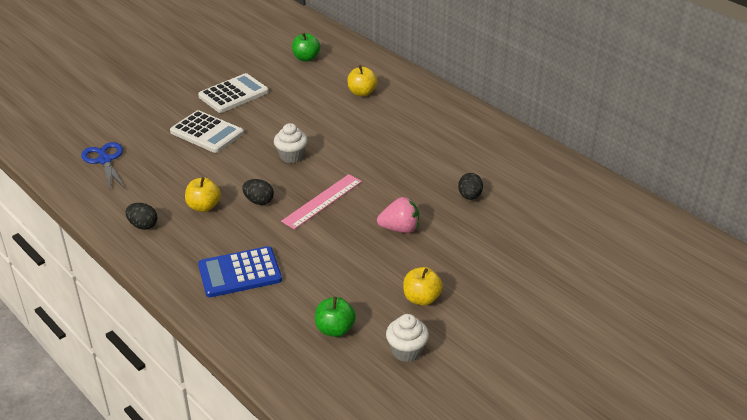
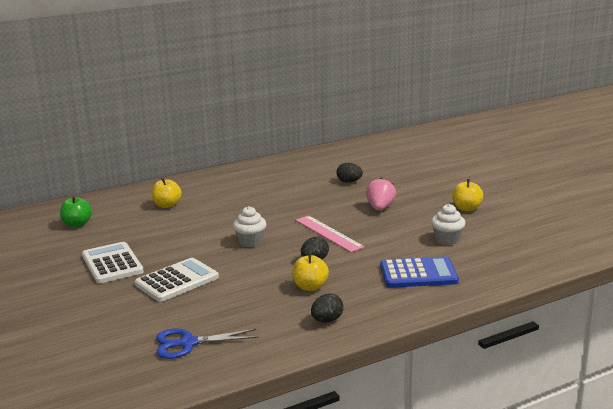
camera: 75 degrees left, 15 degrees down
blue calculator [198,246,282,297] -> blue calculator turned 90 degrees counterclockwise [380,256,459,288]
green apple [315,297,356,337] -> none
white cupcake [386,314,429,362] -> white cupcake moved to [431,204,466,245]

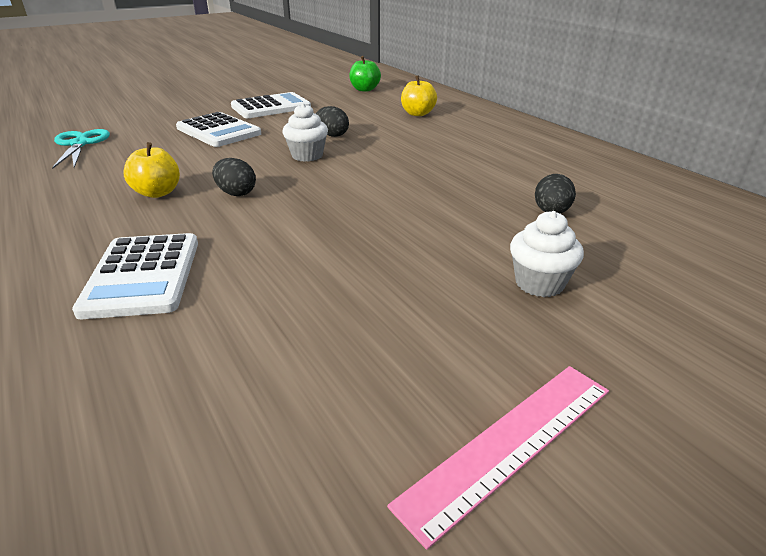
camera: 85 degrees right, 10 degrees up
blue scissors [156,328,258,359] -> turquoise scissors [52,129,110,169]
pink ruler [296,216,365,252] -> pink ruler moved to [387,366,609,550]
black egg [311,293,344,323] -> black egg moved to [316,106,349,137]
pink strawberry [366,178,396,210] -> none
blue calculator [380,256,459,288] -> white calculator [72,233,198,319]
white cupcake [431,204,466,245] -> white cupcake moved to [510,211,584,297]
yellow apple [452,179,483,211] -> none

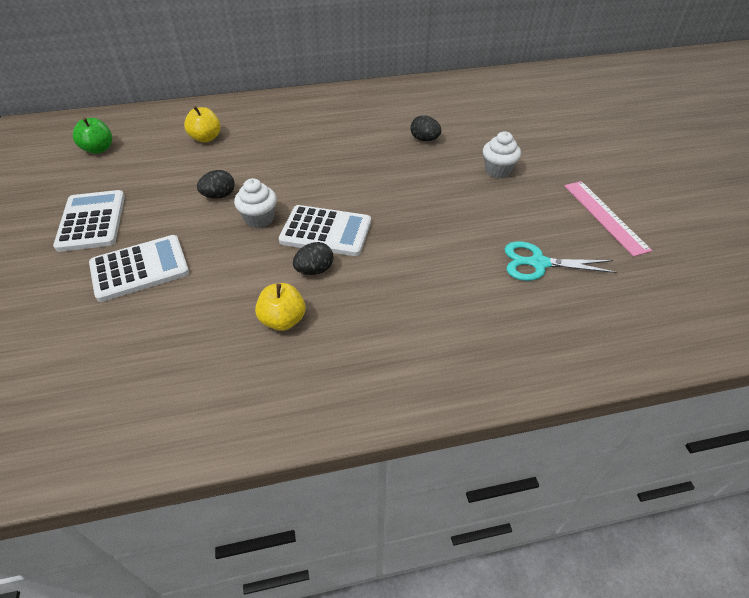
camera: 70 degrees left, 15 degrees up
turquoise scissors [52,129,110,169] -> turquoise scissors moved to [505,241,617,281]
white calculator [72,233,198,319] -> white calculator moved to [279,205,371,256]

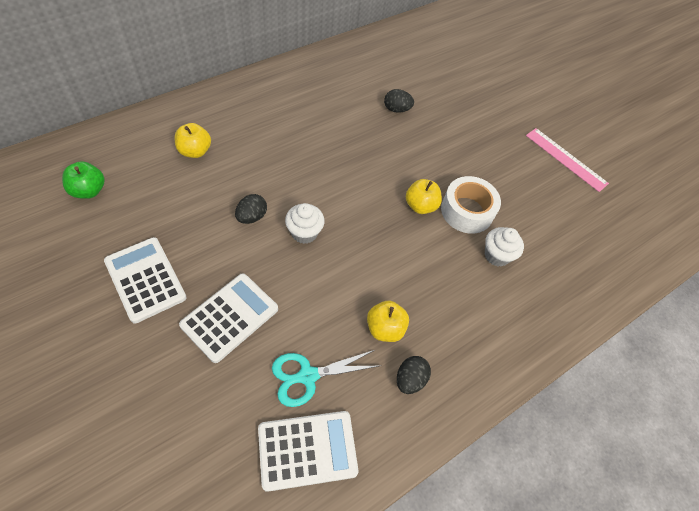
camera: 30 degrees left, 10 degrees up
white calculator [279,205,371,256] -> white calculator moved to [258,411,359,492]
black egg [293,242,333,275] -> black egg moved to [397,356,431,394]
white cupcake [483,131,521,178] -> white cupcake moved to [484,227,524,267]
turquoise scissors [505,241,617,281] -> turquoise scissors moved to [272,350,378,407]
none -> yellow apple [406,179,442,214]
none -> white tape [441,176,501,234]

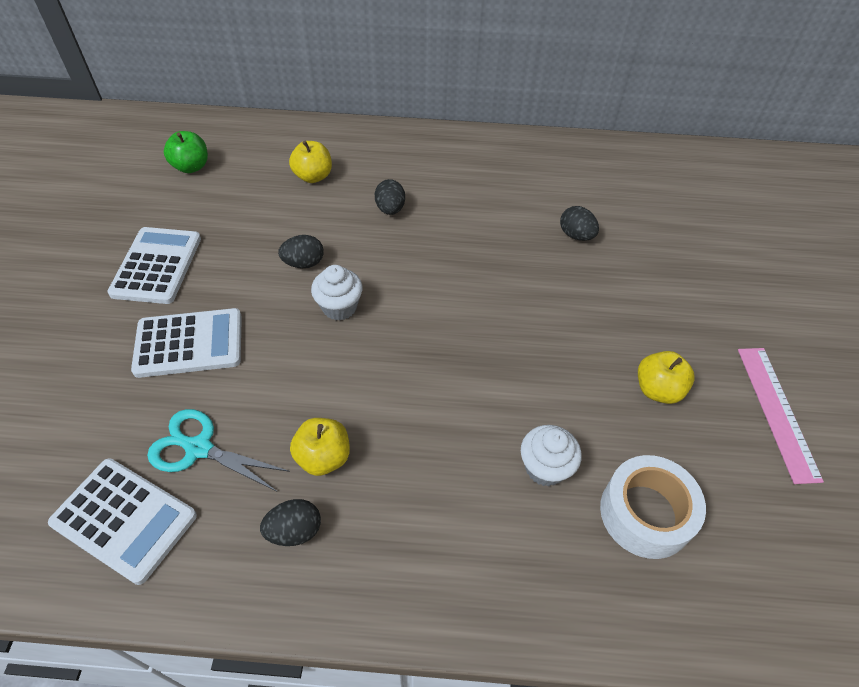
camera: 45 degrees right, 5 degrees down
yellow apple [406,179,442,214] -> yellow apple moved to [638,351,695,404]
white tape [441,176,501,234] -> white tape moved to [600,455,706,559]
none -> black egg [375,179,405,215]

